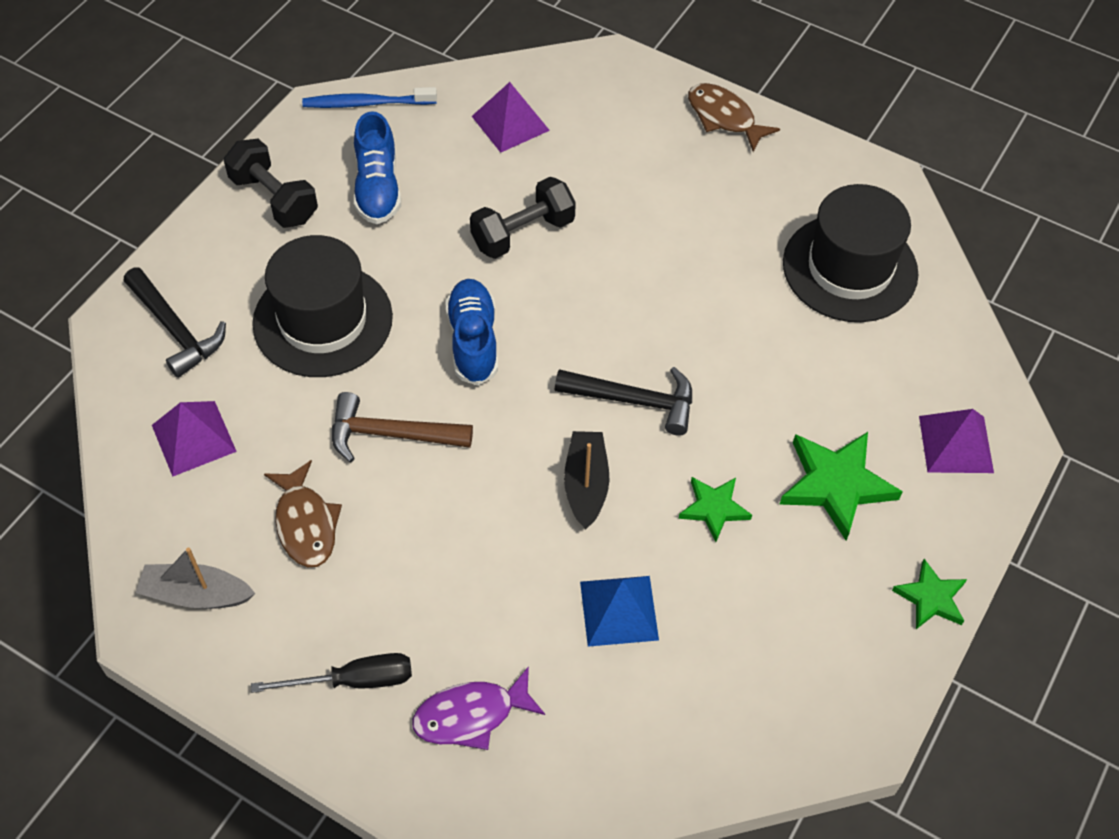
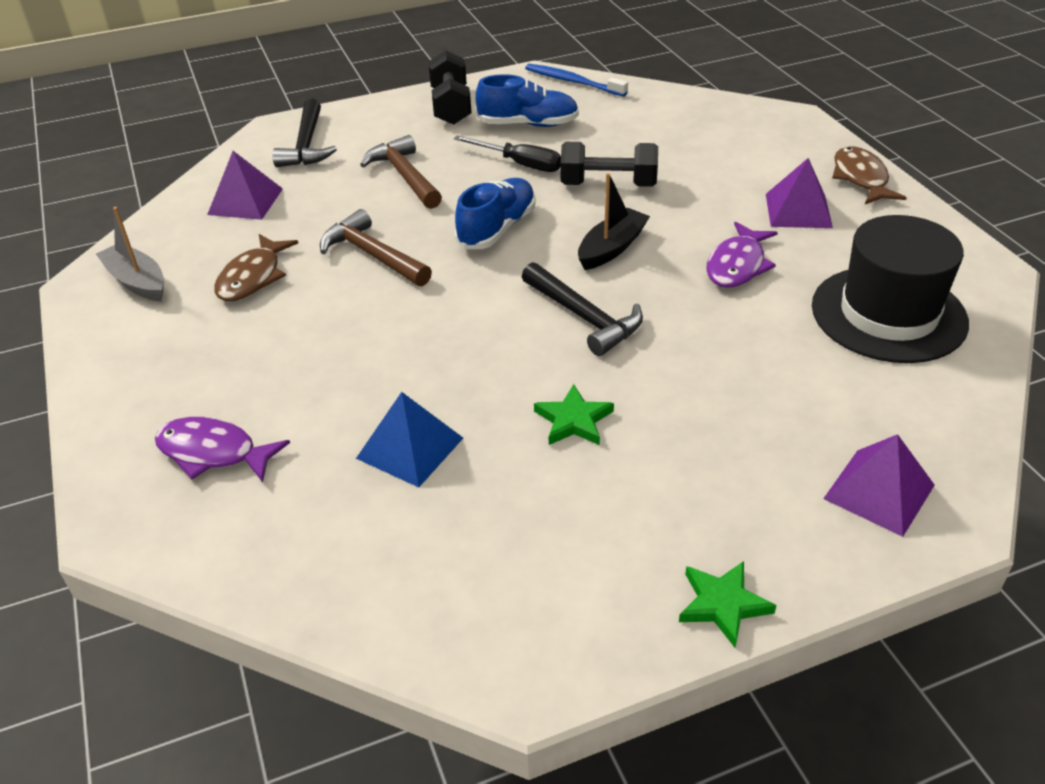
camera: 40 degrees right, 15 degrees down
black screwdriver [251,653,412,693] -> black screwdriver moved to [453,135,561,172]
black hat [252,235,393,377] -> brown hammer [360,135,442,209]
blue shoe [354,111,401,224] -> blue shoe turned 120 degrees counterclockwise [475,74,579,127]
purple pyramid [472,82,550,153] -> purple pyramid moved to [766,158,833,228]
black boat [564,431,609,529] -> black boat moved to [578,173,650,270]
green star [779,432,903,541] -> none
none -> purple fish [706,222,778,288]

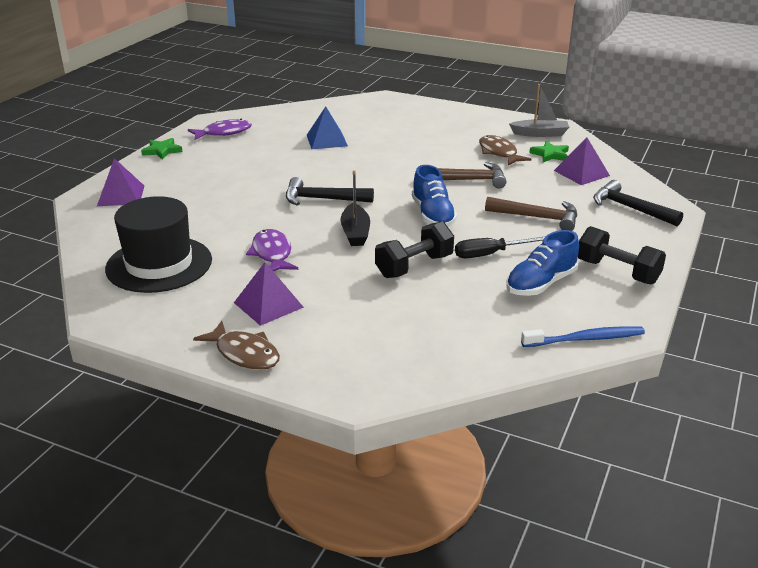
camera: 135 degrees right, 10 degrees down
purple fish [155,417,290,482] -> purple fish moved to [188,119,252,140]
green star [534,384,614,445] -> green star moved to [529,141,569,162]

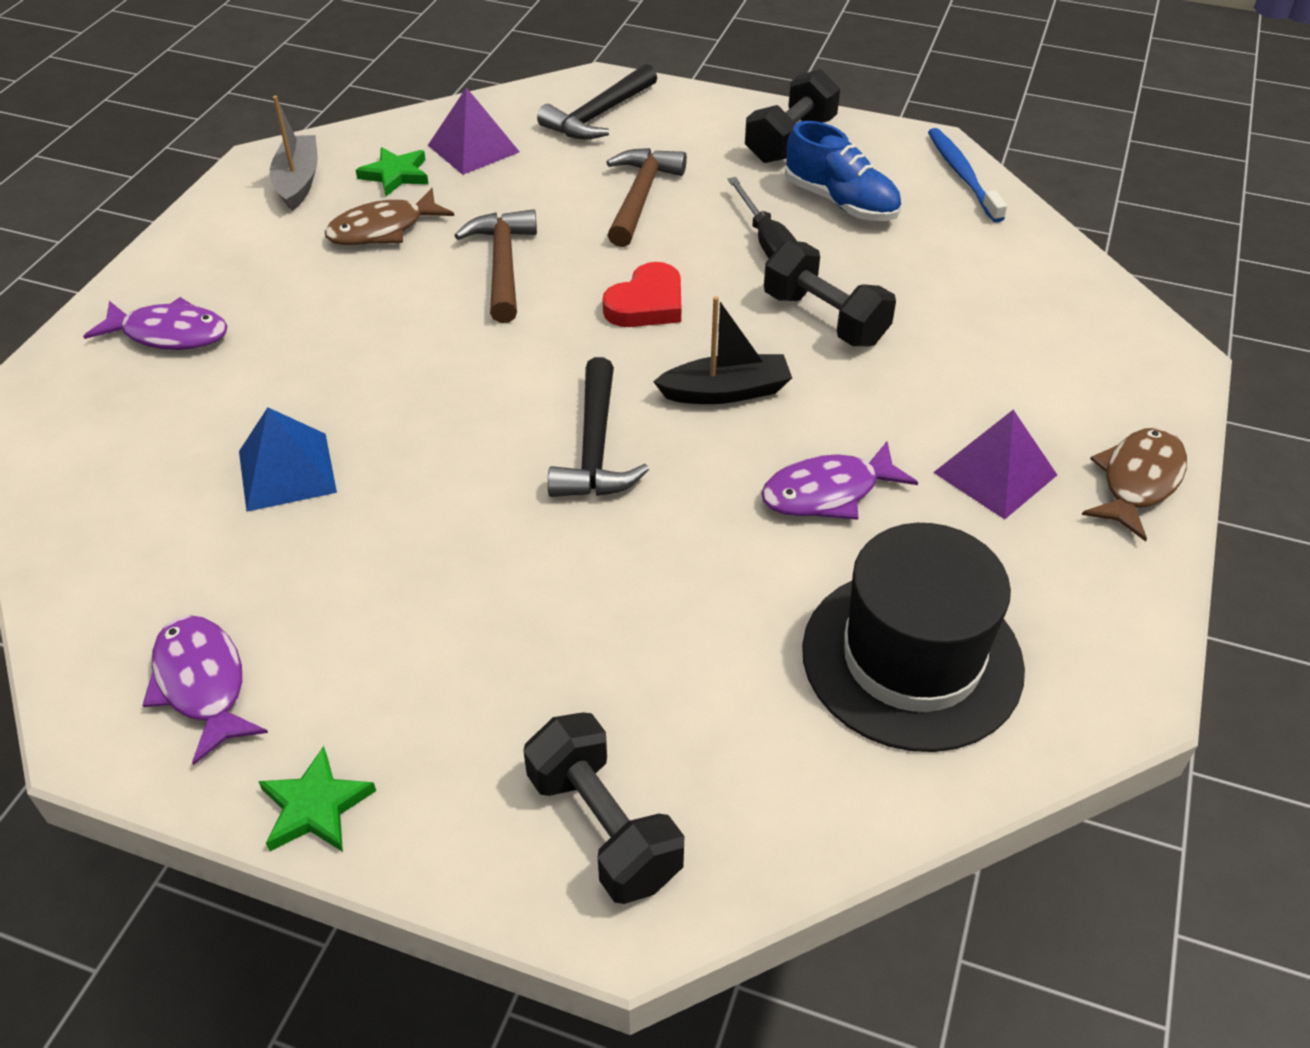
camera: 95 degrees left, 15 degrees up
purple pyramid [97,158,144,206] -> black dumbbell [523,712,684,904]
blue shoe [412,165,457,227] -> red heart [602,262,681,327]
none -> purple fish [83,297,227,350]

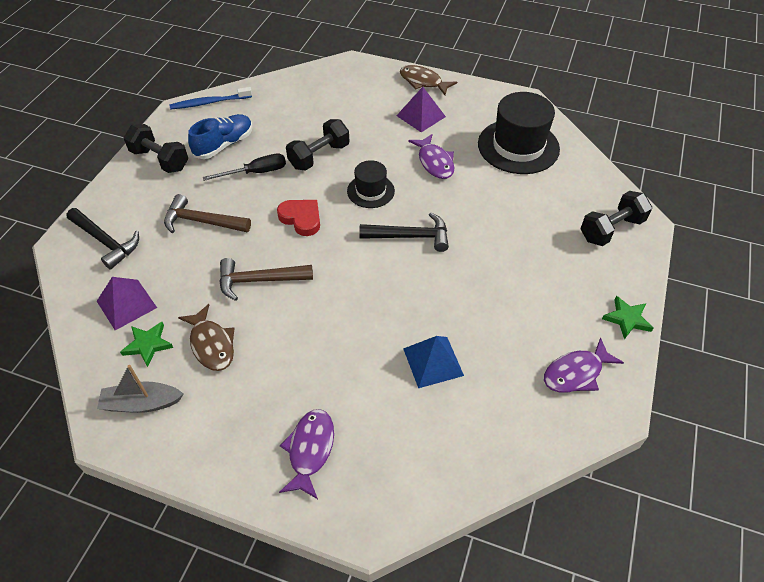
camera: 90 degrees left, 5 degrees up
black boat [653,296,792,404] -> black hat [347,160,395,208]

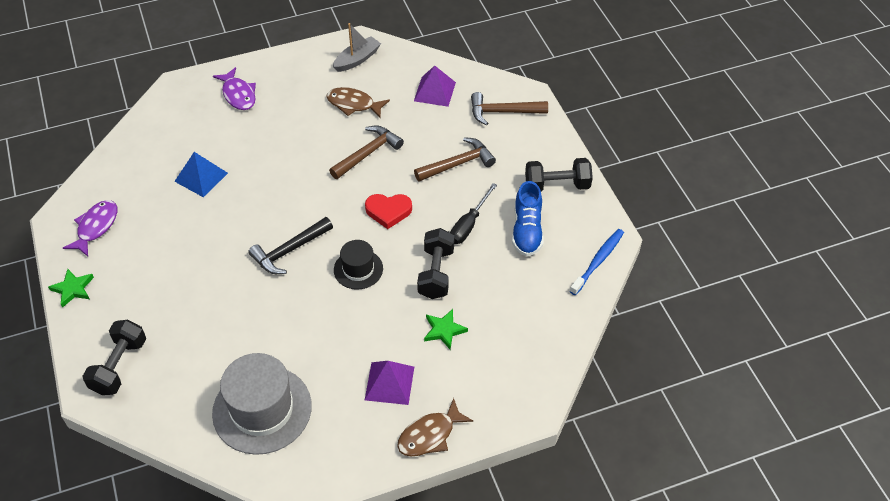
camera: 140 degrees right, 0 degrees up
black hammer [66,208,139,270] -> brown hammer [471,92,548,126]
green star [120,322,173,367] -> green star moved to [424,309,468,350]
brown fish [400,65,457,95] -> brown fish turned 150 degrees clockwise [397,398,473,457]
purple fish [408,134,454,179] -> none
black hat [478,92,560,174] -> grey hat [212,353,312,455]

